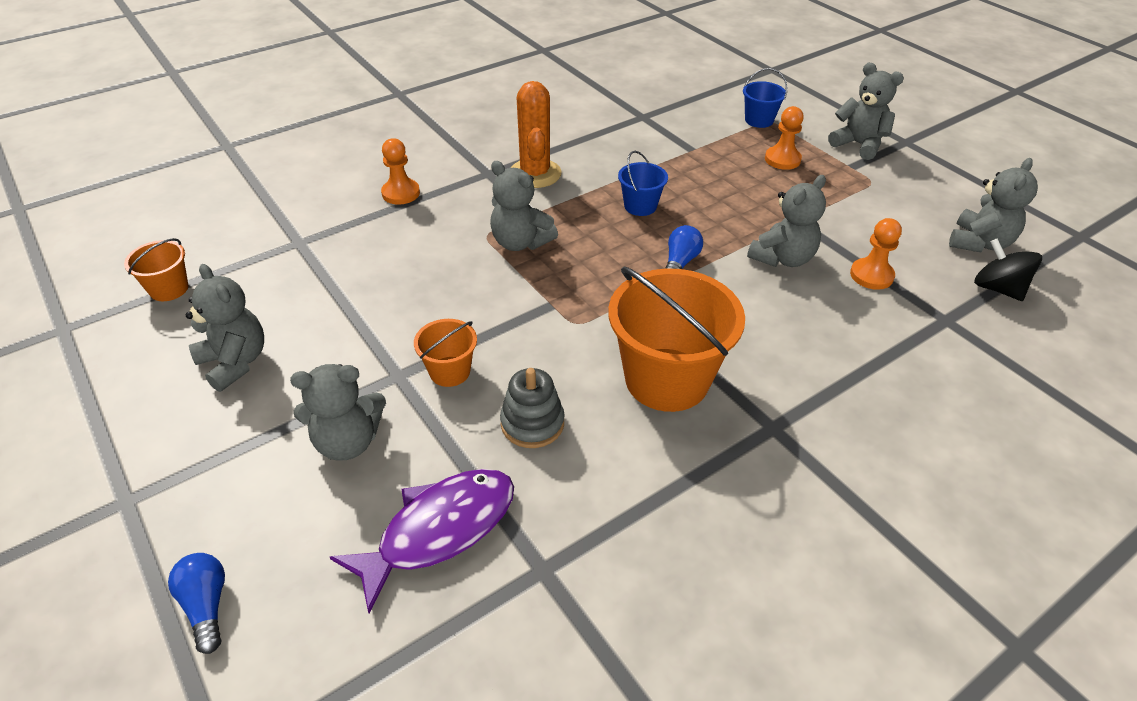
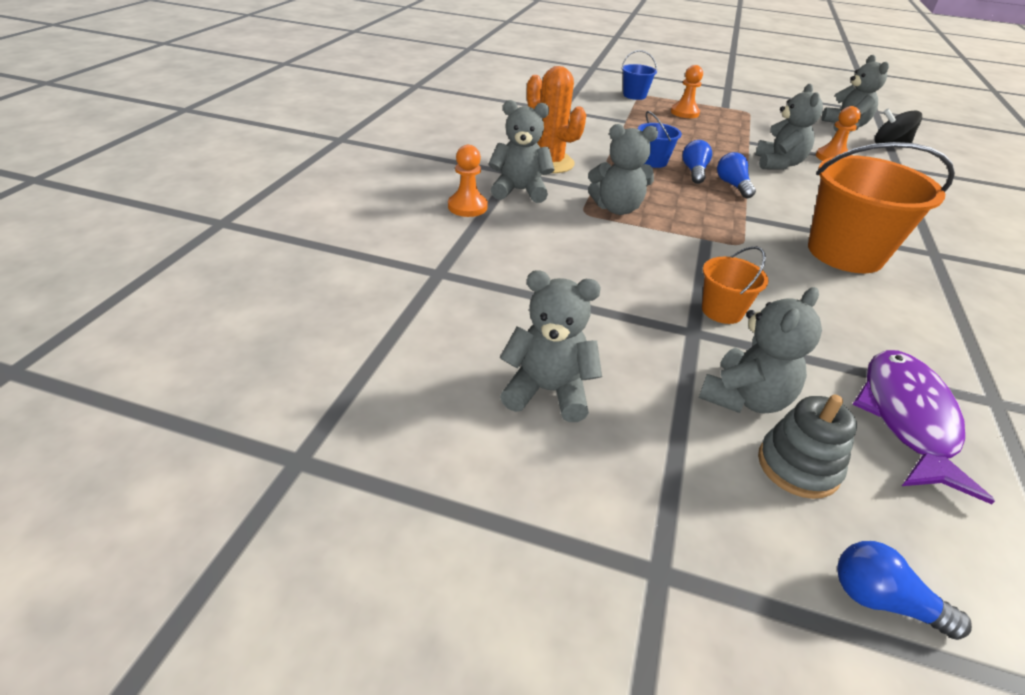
camera: 40 degrees left, 5 degrees down
orange bucket [124,238,189,301] -> none
grey stacking toy [500,368,564,448] -> grey stacking toy moved to [758,395,857,499]
grey teddy bear [828,63,904,160] -> grey teddy bear moved to [489,100,554,203]
none -> blue light bulb [683,140,712,184]

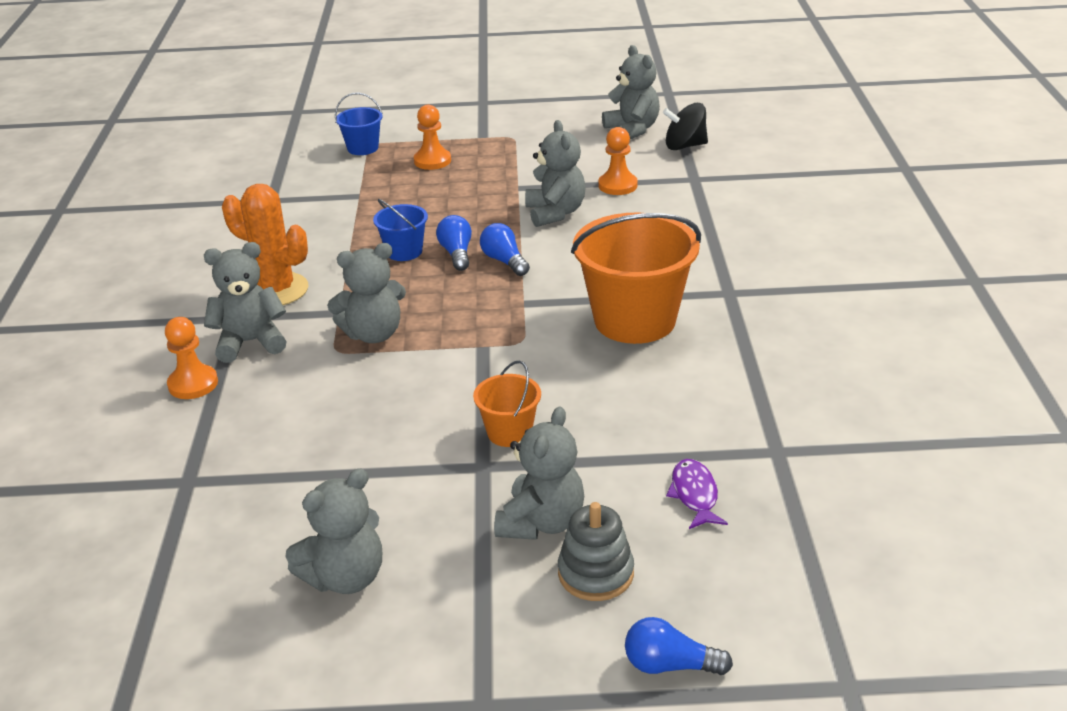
camera: 15 degrees left, 5 degrees down
grey teddy bear [500,270,602,422] -> grey teddy bear turned 150 degrees clockwise [285,469,382,594]
purple fish [852,350,995,504] -> purple fish [666,459,728,529], size x0.53

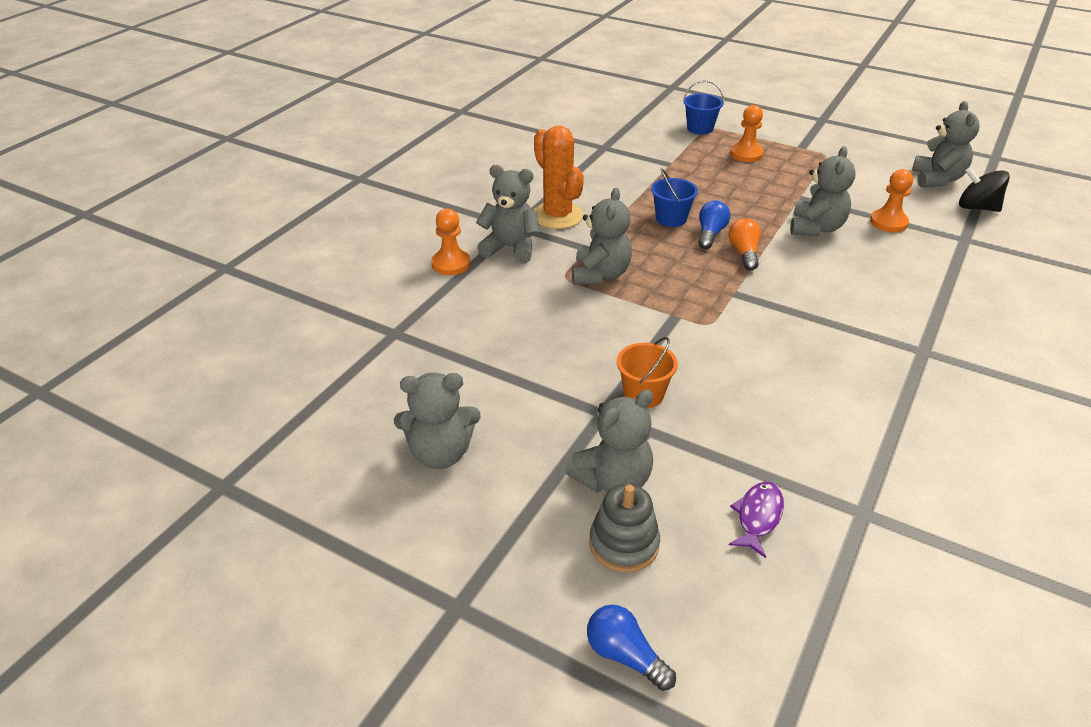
camera: 30 degrees right, 5 degrees up
grey teddy bear [327,243,406,343] -> grey teddy bear turned 90 degrees counterclockwise [572,188,632,284]
blue light bulb [480,223,530,276] -> orange light bulb [729,218,761,270]
orange bucket [571,212,701,344] -> none

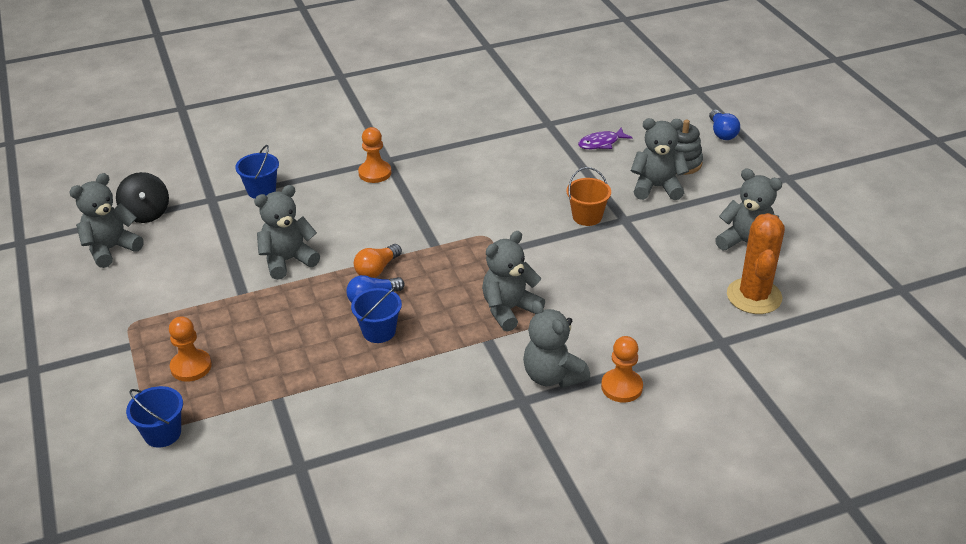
camera: 140 degrees left, 0 degrees up
orange cactus [534,125,584,229] -> orange cactus moved to [727,213,785,314]
orange pawn [870,169,913,233] -> orange pawn moved to [358,127,391,183]
none -> blue bucket [235,145,279,199]

